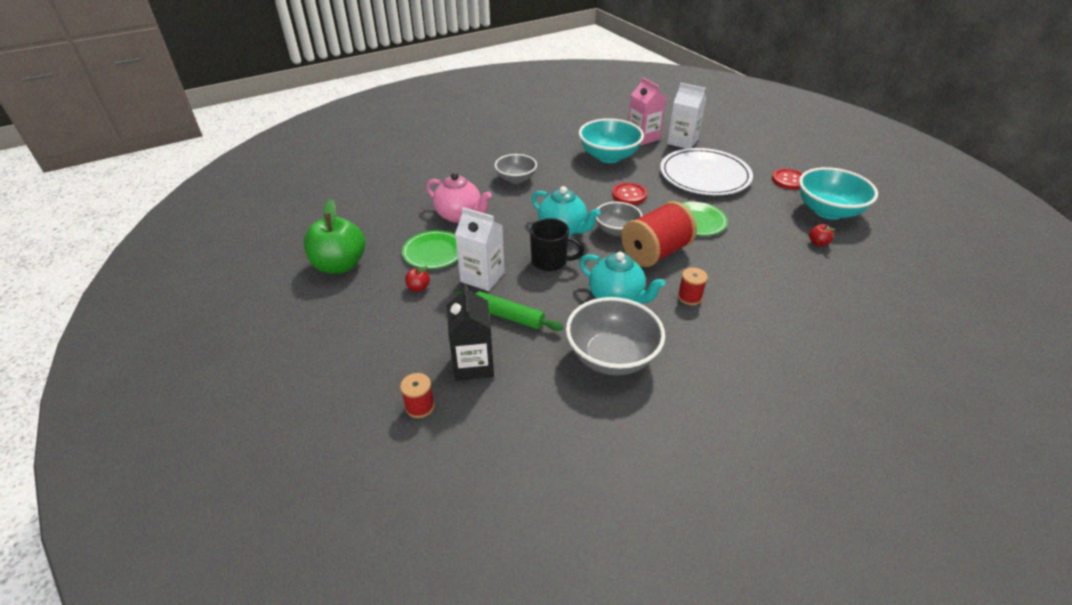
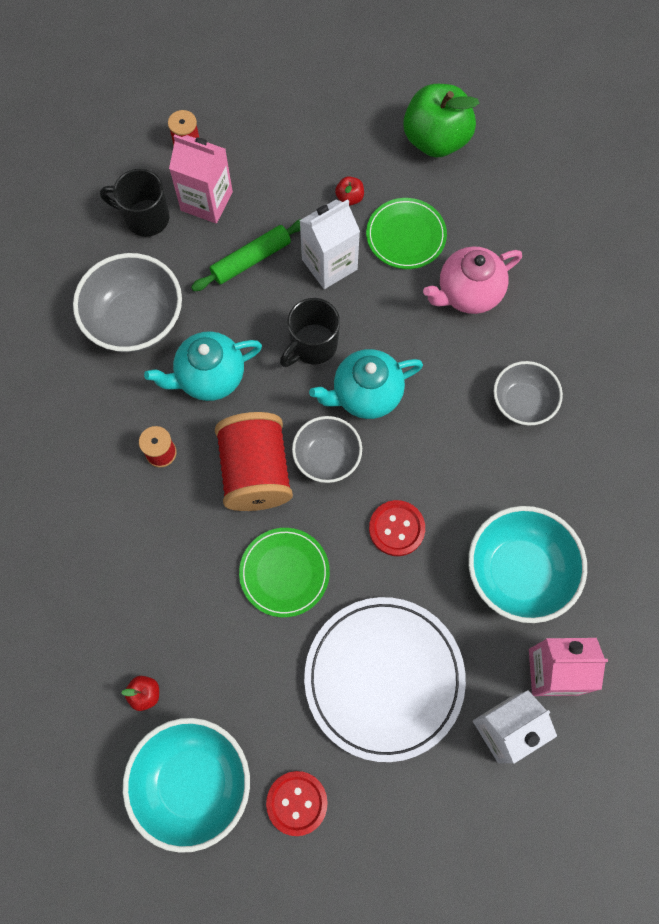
camera: 120 degrees right, 30 degrees up
black carton [447,284,494,381] -> pink carton [169,135,233,223]
none -> black mug [100,169,169,237]

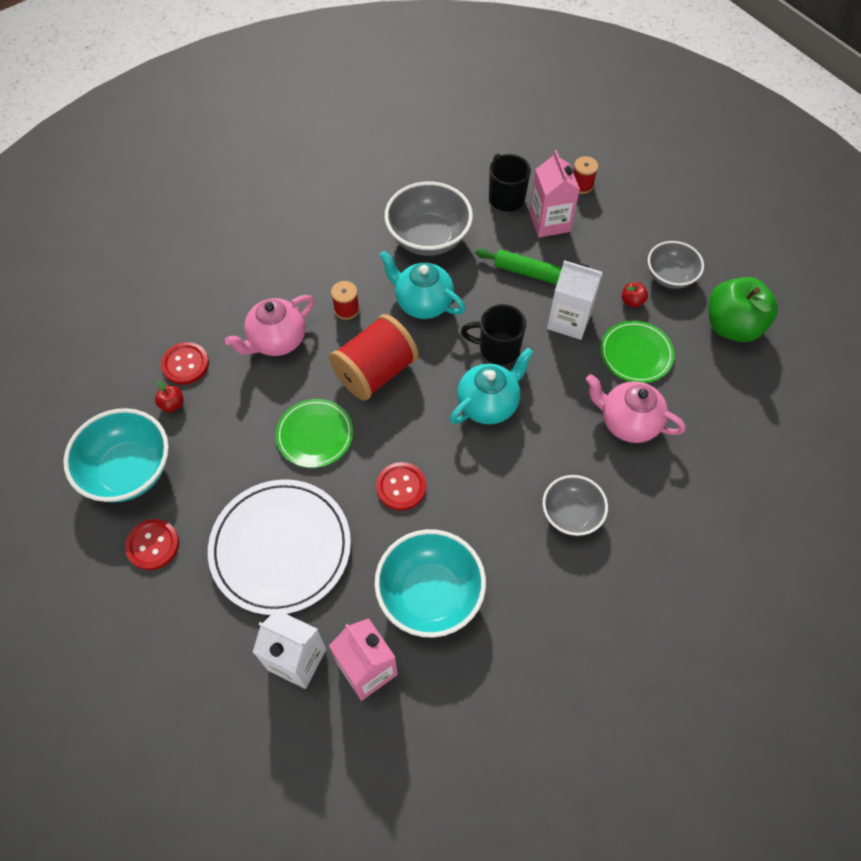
camera: 55 degrees right, 10 degrees down
grey bowl [292,416,362,483] -> grey bowl moved to [648,241,704,289]
turquoise teapot [309,349,423,419] -> turquoise teapot turned 105 degrees clockwise [450,348,533,424]
none -> red button [161,342,209,385]
none -> pink teapot [225,295,314,356]

